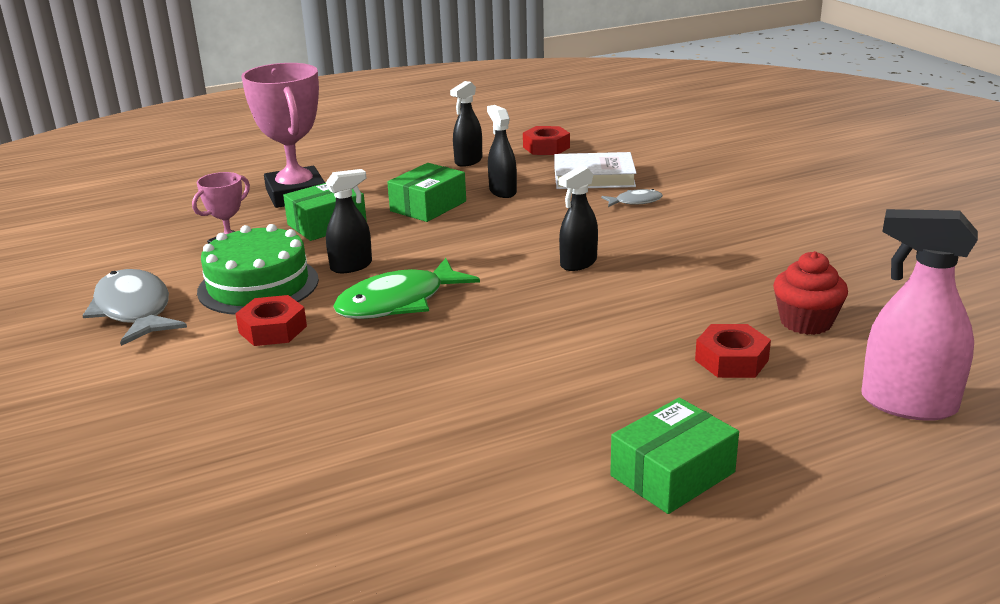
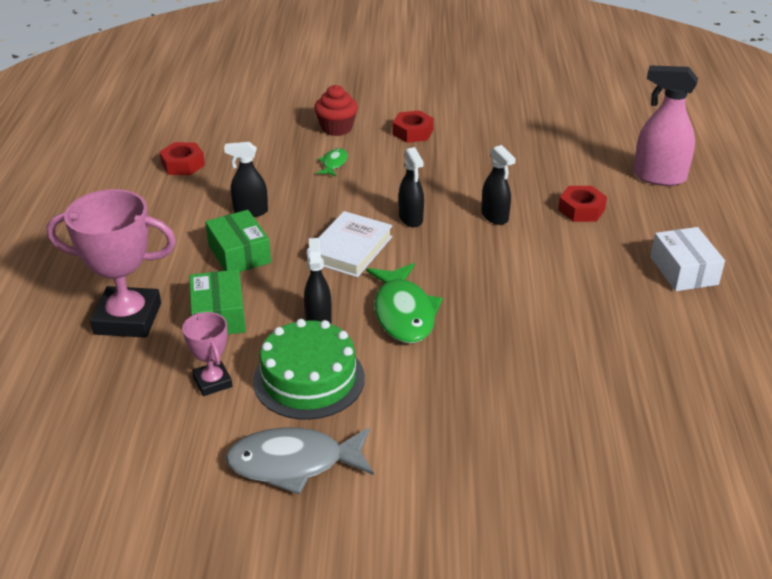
camera: 65 degrees left, 10 degrees up
red nut [235,295,307,346] -> red nut moved to [392,111,434,143]
black spray bottle [450,81,482,167] -> black spray bottle moved to [481,145,516,225]
white book [554,152,636,189] -> white book moved to [307,211,393,277]
grey fish [601,189,663,207] -> green fish [316,148,348,176]
green box [610,398,739,514] -> white box [650,227,725,291]
red cupcake [773,251,848,335] -> red cupcake moved to [314,85,358,136]
pink spray bottle [861,209,978,421] -> pink spray bottle turned 60 degrees clockwise [633,65,698,186]

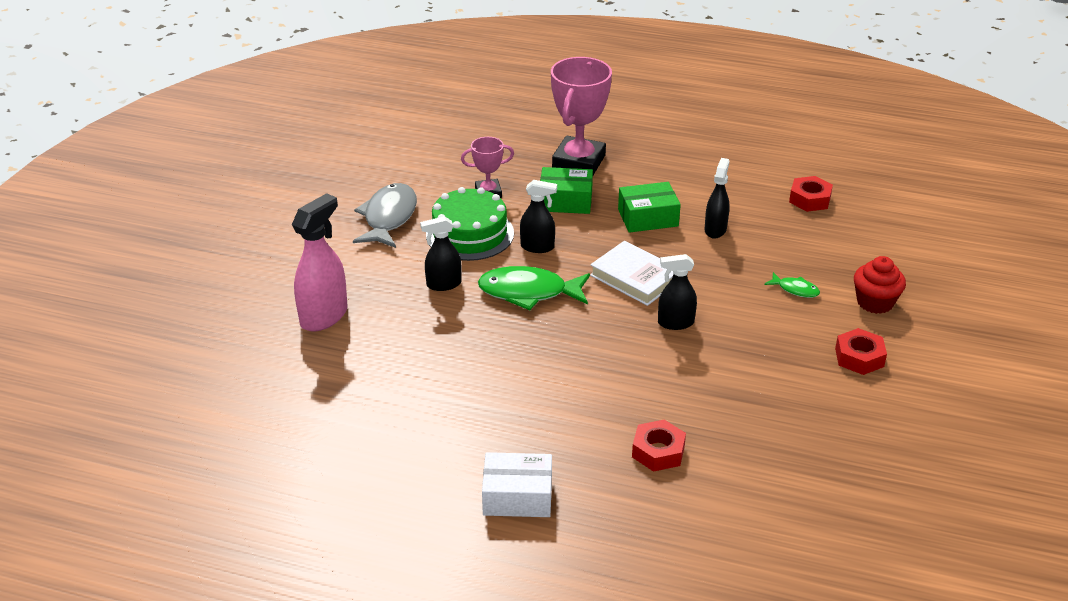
camera: 105 degrees right, 0 degrees up
black spray bottle [481,145,516,225] -> black spray bottle moved to [420,216,462,291]
pink spray bottle [633,65,698,186] -> pink spray bottle moved to [292,193,348,332]

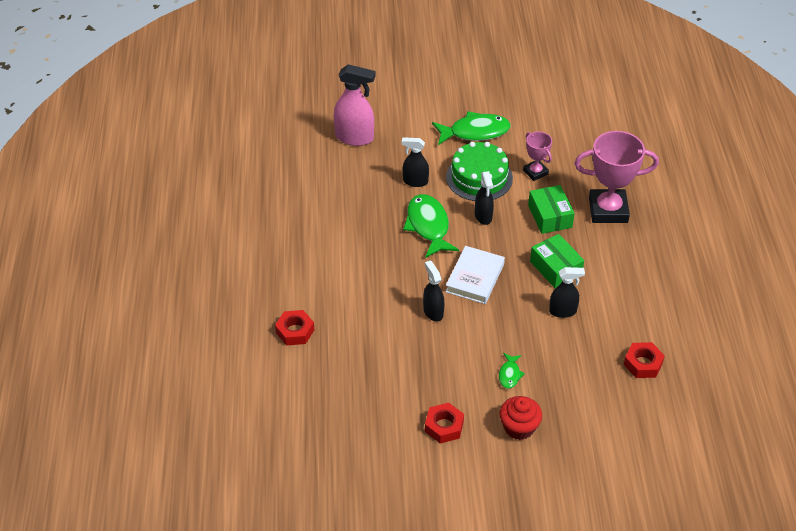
camera: 70 degrees right, 10 degrees up
grey fish [353,183,417,248] -> green fish [432,111,511,145]
black spray bottle [420,216,462,291] -> black spray bottle turned 45 degrees counterclockwise [402,137,429,187]
white box [482,452,552,517] -> none

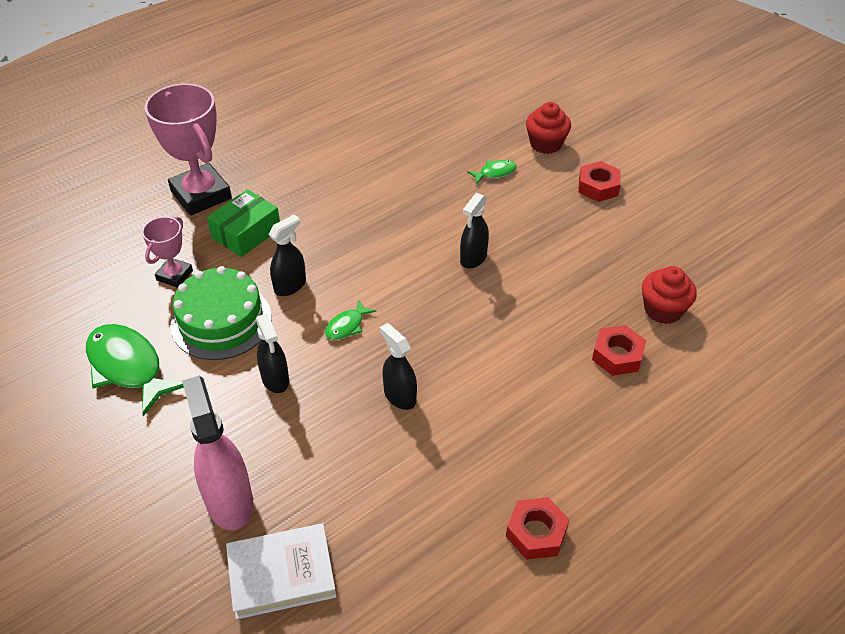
camera: 125 degrees left, 0 degrees up
green fish [403,194,459,258] -> green fish [325,299,376,340], size x0.49
white book [446,246,505,304] -> white book moved to [226,523,337,620]
green box [530,234,584,288] -> none
black spray bottle [549,267,585,318] -> black spray bottle moved to [380,323,417,410]
red nut [624,342,665,378] -> red nut moved to [506,497,569,560]
none -> red cupcake [642,266,697,324]

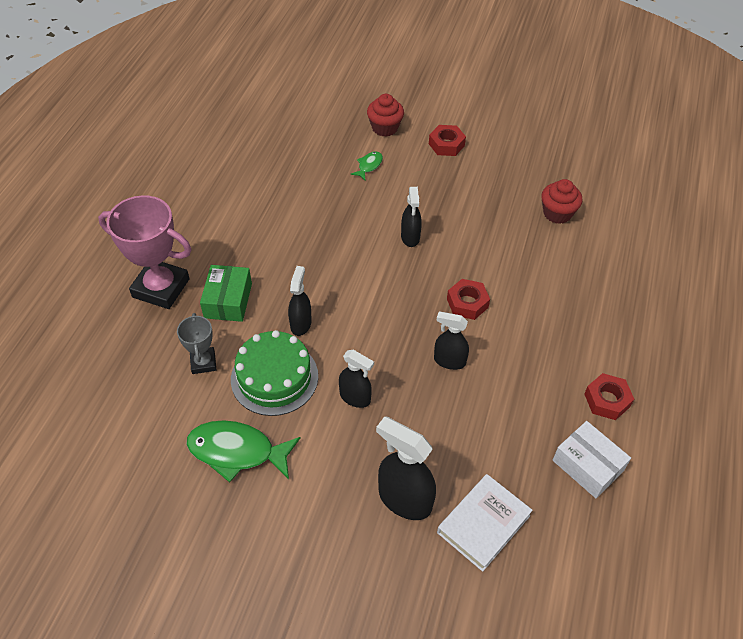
camera: 35 degrees left, 5 degrees up
pink trophy [142,217,193,288] -> grey trophy [177,313,216,374]
pink spray bottle [182,376,253,531] -> black spray bottle [376,416,436,520]
green fish [325,299,376,340] -> none
red nut [592,325,646,376] -> red nut moved to [447,279,490,320]
none -> white box [553,421,631,498]

